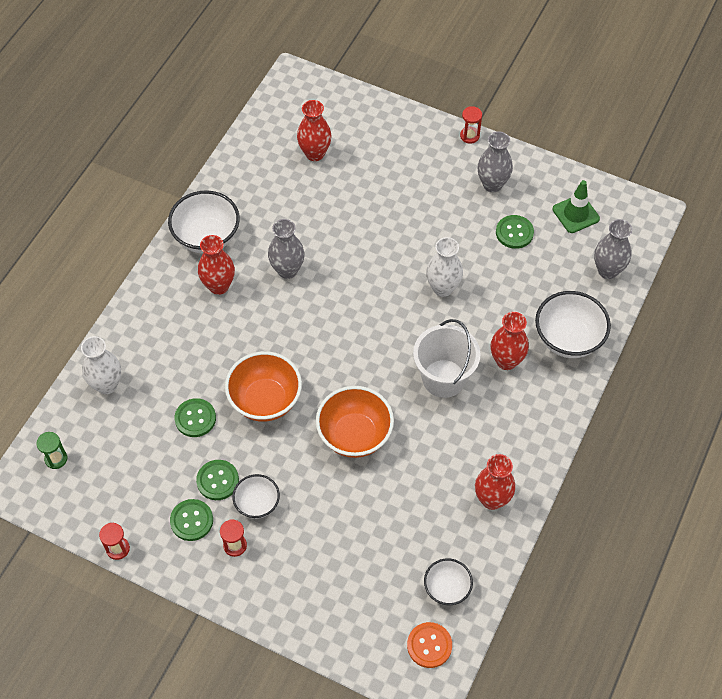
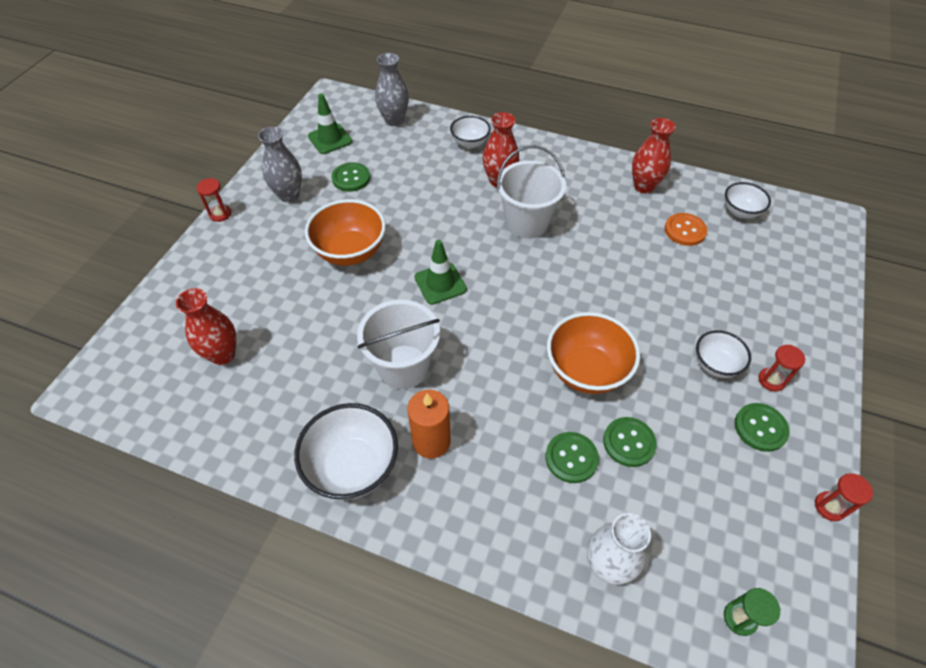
camera: 95 degrees left, 5 degrees down
green button [196,460,239,500] -> green button moved to [546,432,599,483]
red vase [198,235,235,295] -> orange candle [407,390,451,459]
grey vase [268,219,305,279] -> white bucket [357,300,440,389]
orange bowl [316,386,394,458] -> orange bowl moved to [305,199,386,266]
orange button [407,622,452,668] -> orange button moved to [665,213,707,246]
white vase [426,237,463,297] -> none
white bowl [535,291,611,358] -> white bowl [450,116,491,148], size x0.59
none -> green traffic cone [414,240,467,305]

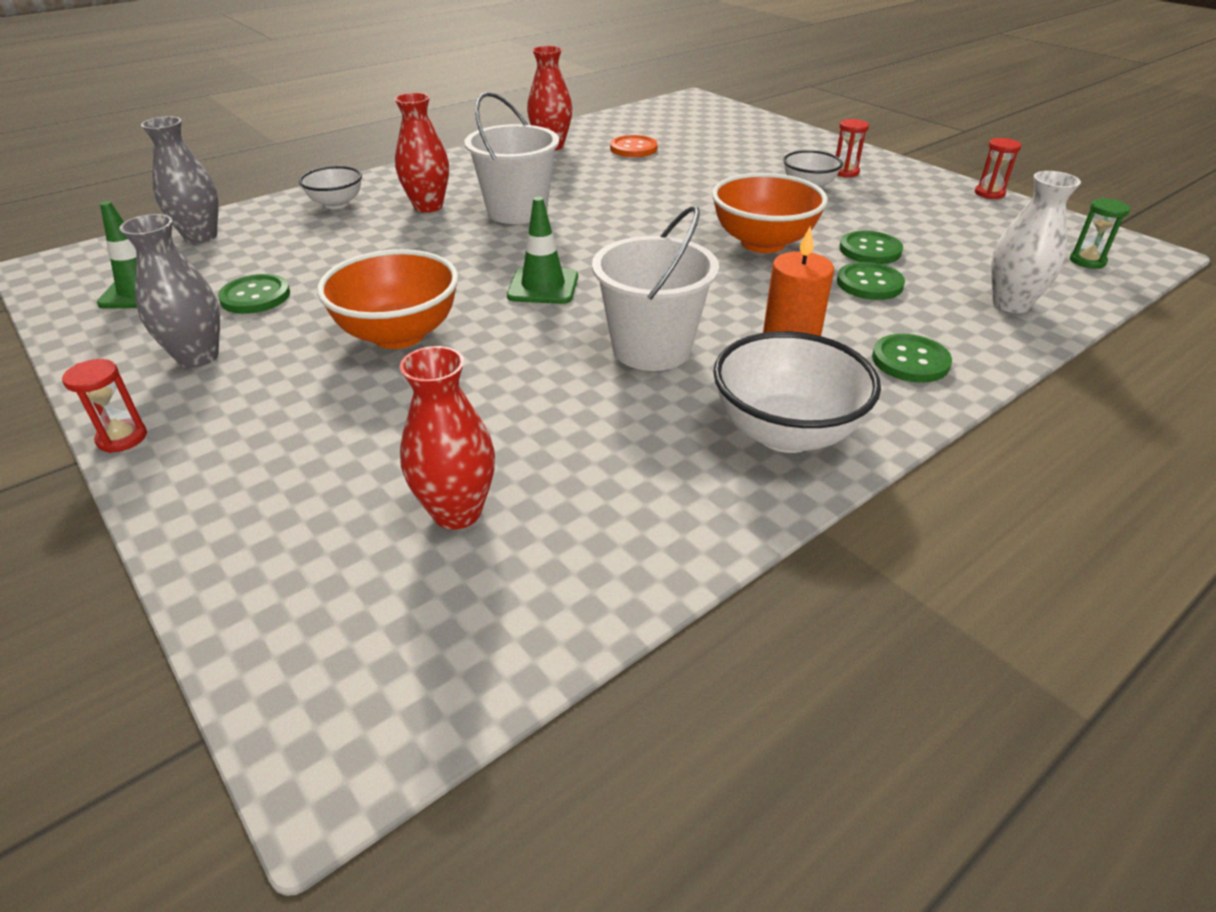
camera: 60 degrees left, 15 degrees down
white bowl [725,182,771,219] -> none
green button [735,403,789,452] -> green button moved to [872,334,952,383]

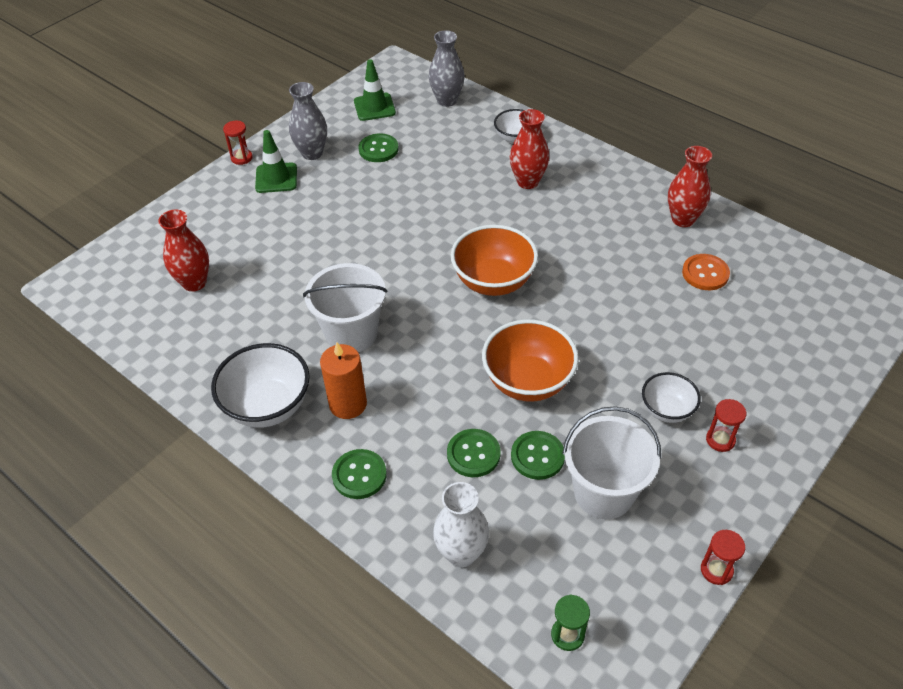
camera: 80 degrees right, 10 degrees up
orange bowl [317,249,459,349] -> orange bowl moved to [451,225,538,296]
white bucket [464,92,559,224] -> white bucket moved to [563,406,661,519]
green traffic cone [507,197,578,304] -> green traffic cone moved to [255,130,297,193]

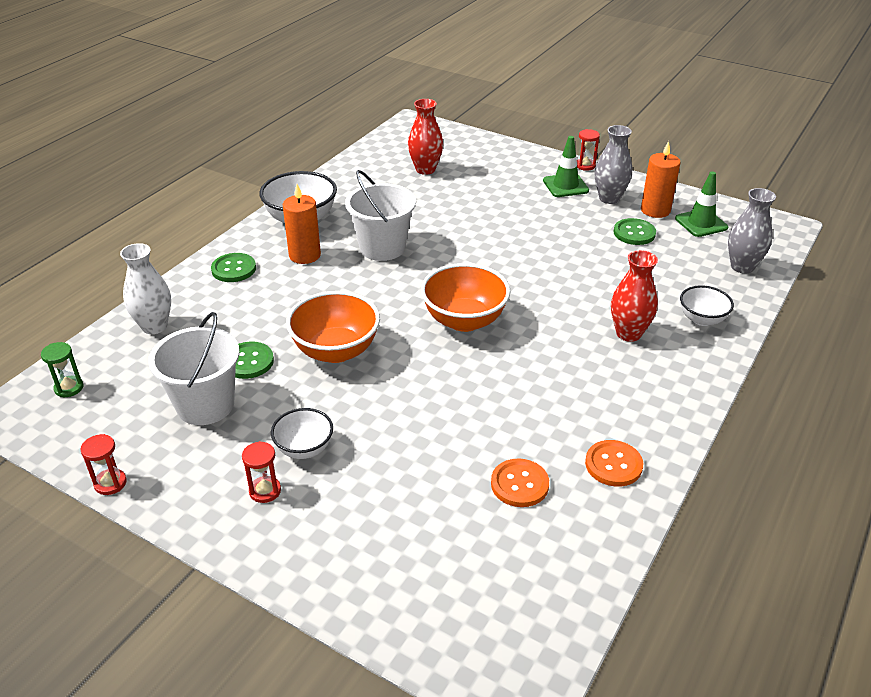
camera: 80 degrees right, 10 degrees down
green button [447,429,501,477] -> none
red vase [668,146,712,227] -> orange button [585,440,643,487]
none -> orange candle [641,141,681,218]

